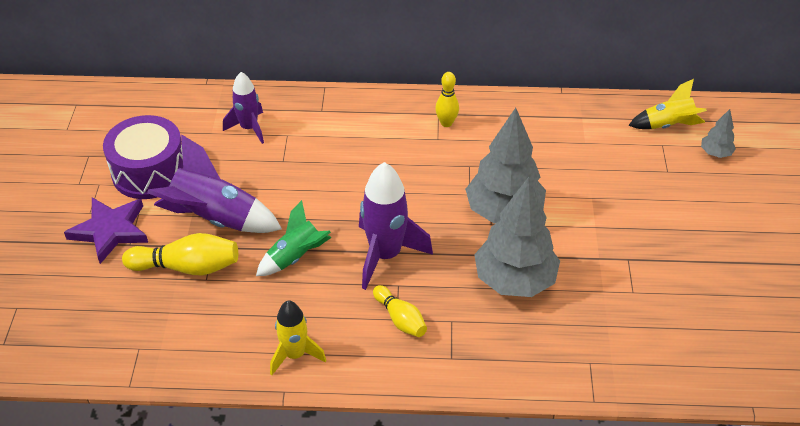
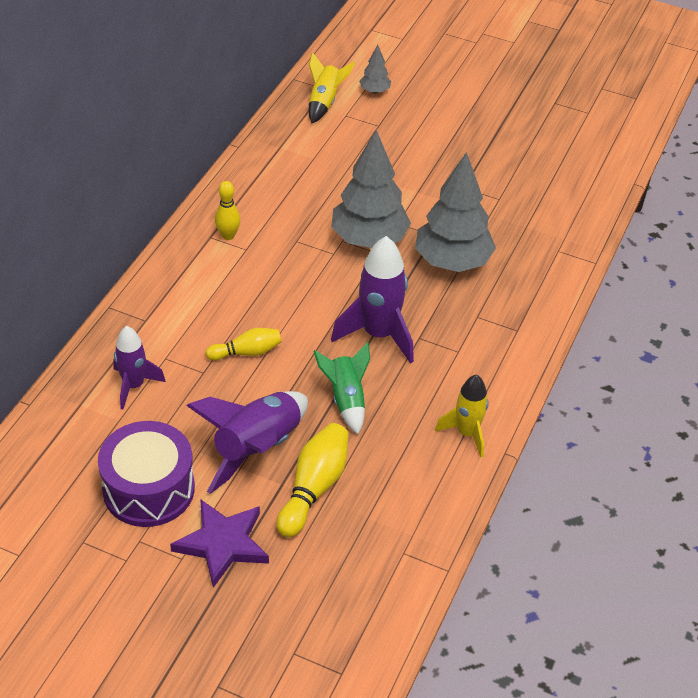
camera: 70 degrees left, 0 degrees up
yellow bowling pin [373,285,427,337] -> yellow bowling pin moved to [206,328,281,361]

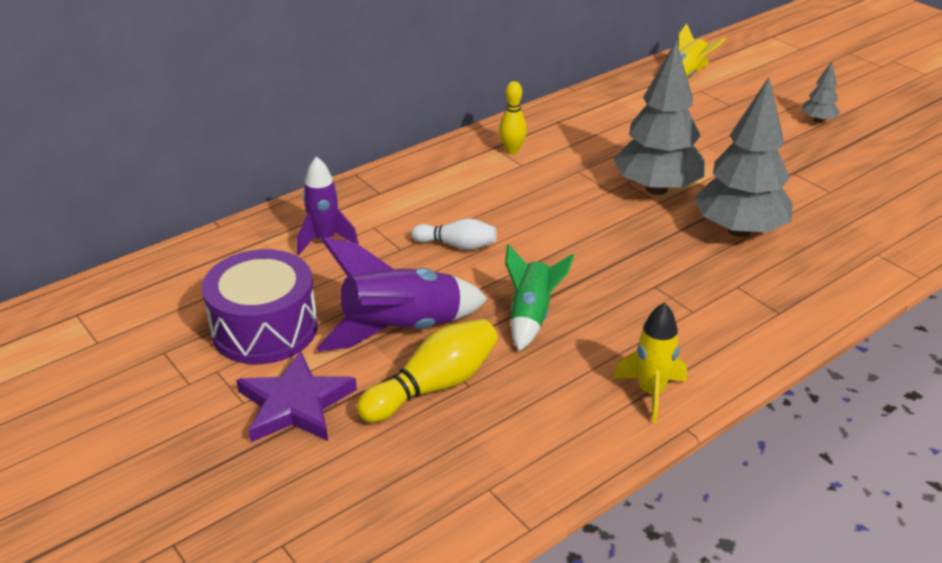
camera: 30 degrees right, 10 degrees down
yellow bowling pin [206,328,281,361] -> white bowling pin [411,218,497,250]
purple rocket [331,236,414,364] -> none
grey tree [359,45,391,94] -> grey tree moved to [802,61,840,123]

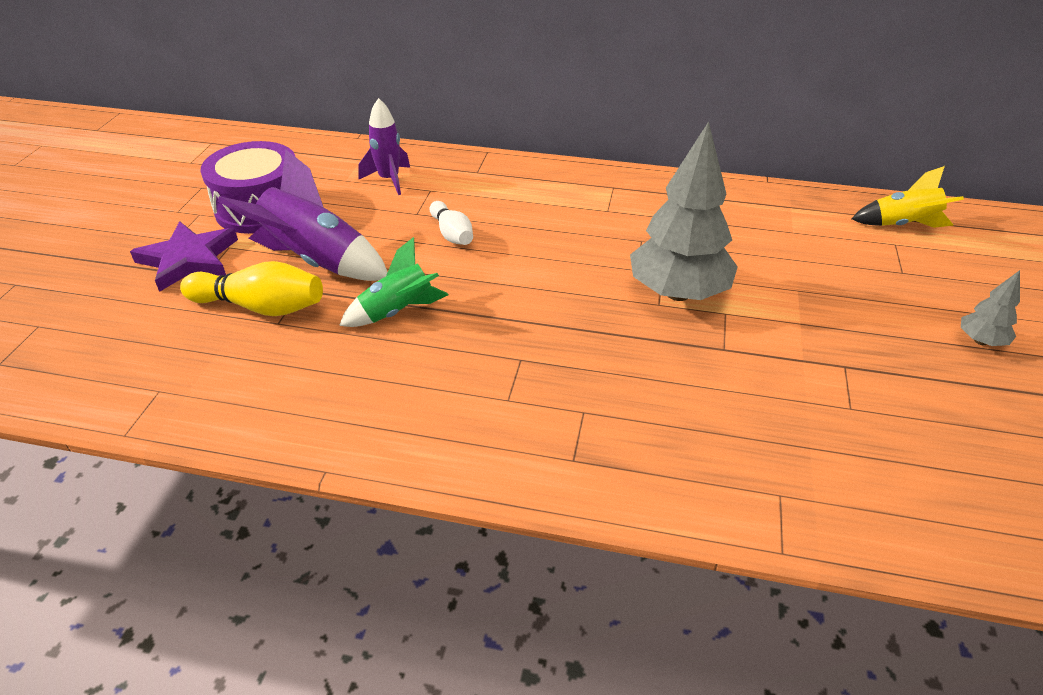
camera: 50 degrees right, 5 degrees up
yellow bowling pin [499,81,527,154] -> none
yellow rocket [613,302,687,423] -> none
grey tree [694,77,793,237] -> none

